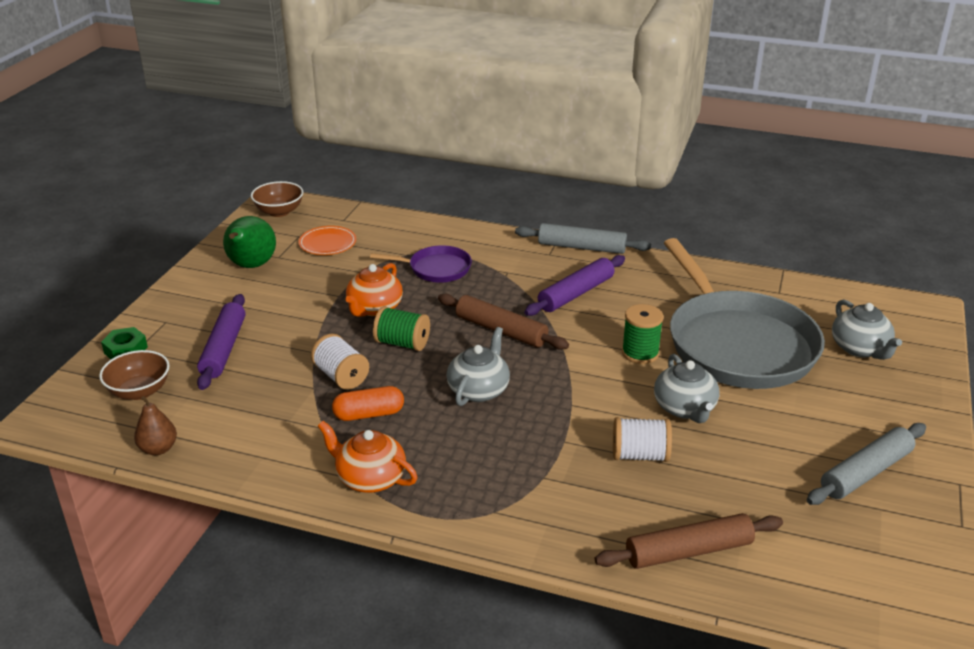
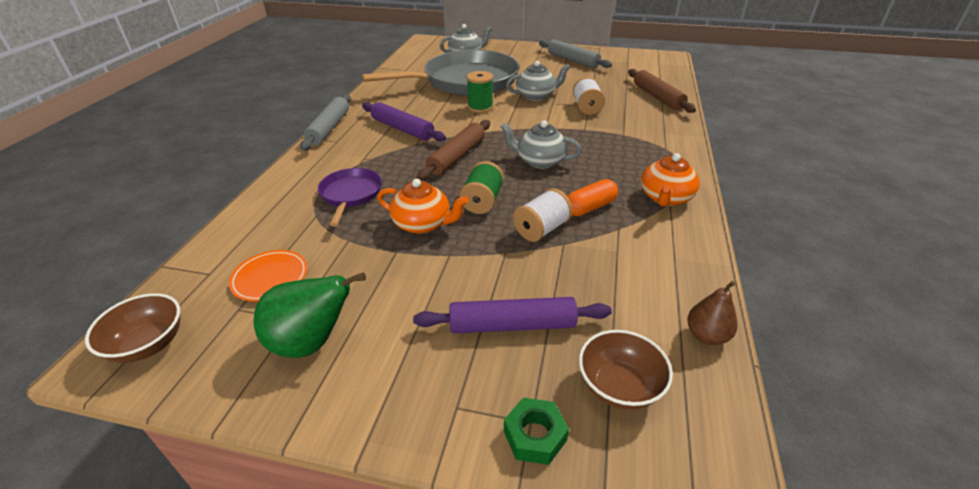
camera: 95 degrees left, 5 degrees up
orange capsule [332,386,404,421] -> orange capsule turned 75 degrees clockwise [567,179,618,216]

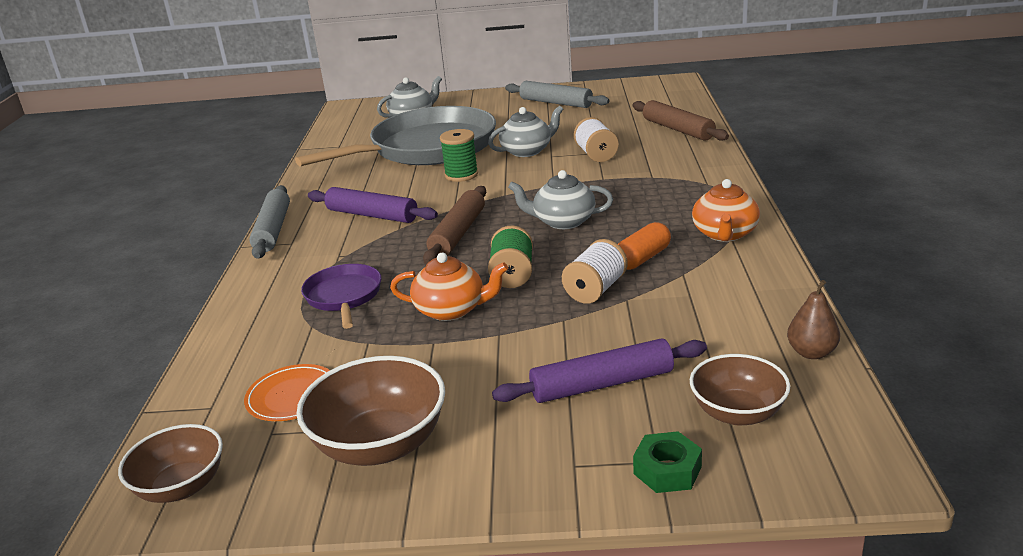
camera: 10 degrees left, 10 degrees down
green pear [254,272,366,358] -> brown bowl [296,356,445,466]

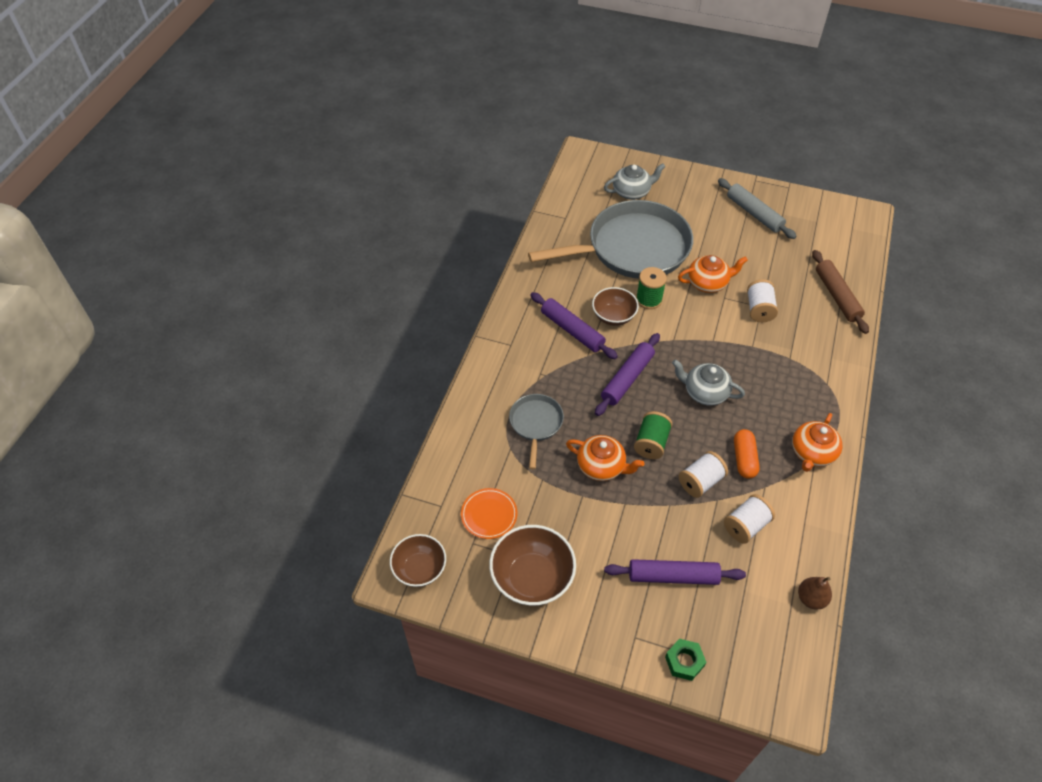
camera: 15 degrees right, 25 degrees up
grey rolling pin [249,185,290,259] -> none
purple pan [301,264,381,329] -> grey pan [509,394,564,469]
brown rolling pin [423,186,486,264] -> purple rolling pin [595,333,660,416]
grey teapot [488,106,563,157] -> orange teapot [678,255,748,293]
orange capsule [618,222,671,270] -> orange capsule turned 60 degrees counterclockwise [734,429,760,479]
brown bowl [690,354,790,425] -> brown bowl moved to [592,287,639,326]
none -> white spool [724,494,775,544]

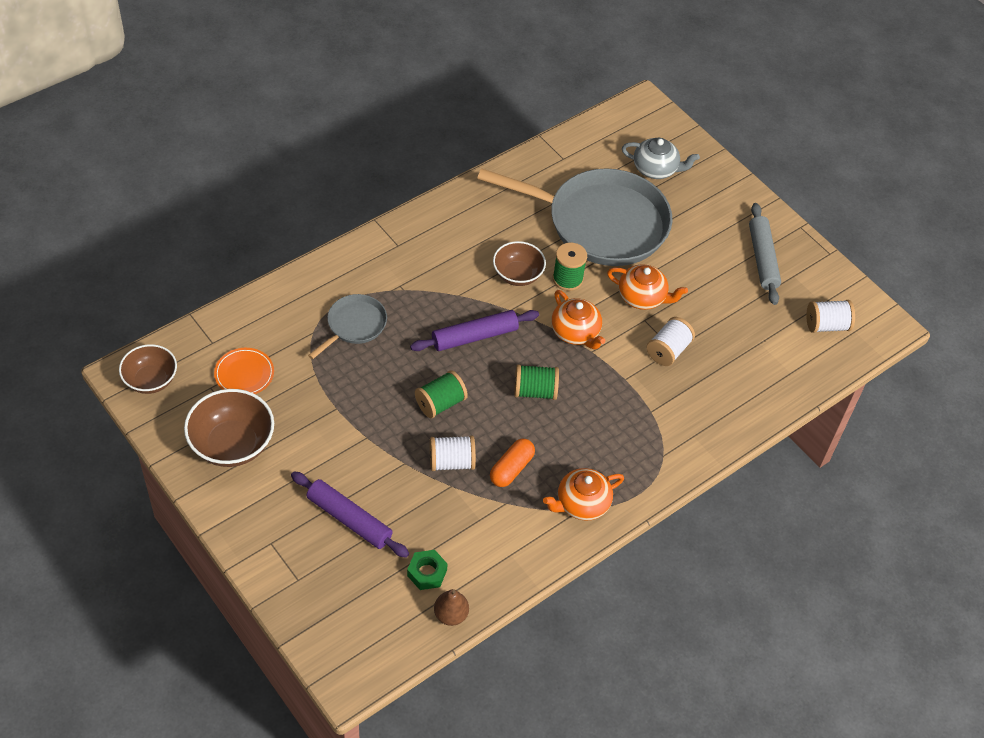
camera: 30 degrees right, 0 degrees up
purple rolling pin [530,292,618,359] -> none
orange teapot [566,435,644,481] -> orange teapot moved to [551,290,605,350]
green nut [665,639,706,681] -> green nut moved to [407,550,448,590]
grey teapot [672,359,745,406] -> green spool [514,364,559,400]
white spool [724,494,775,544] -> white spool moved to [806,300,855,333]
brown rolling pin [812,250,869,334] -> none

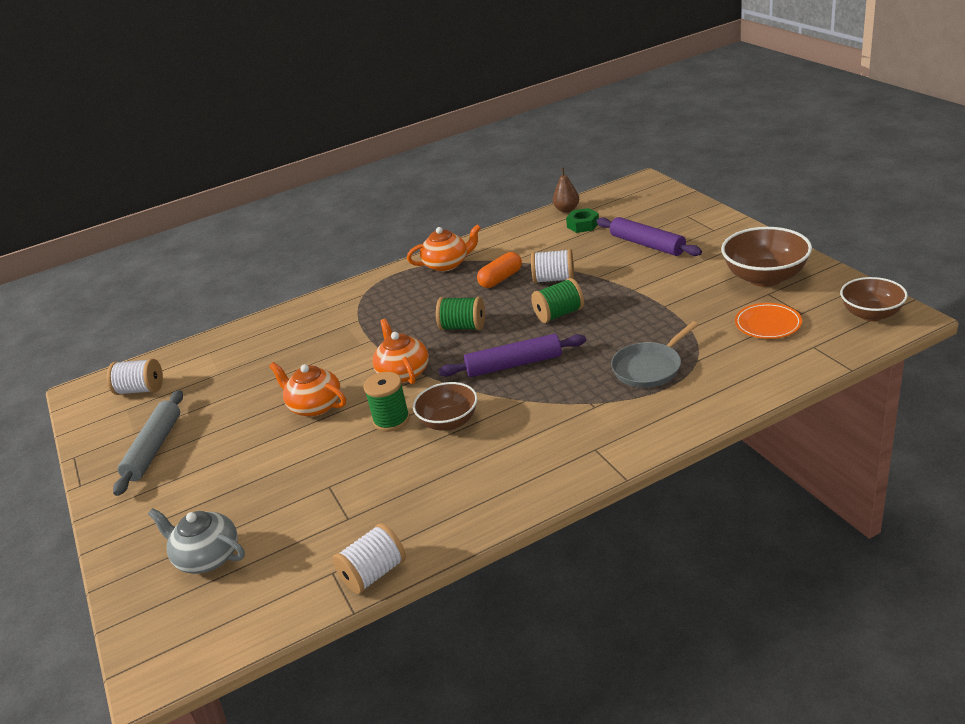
camera: 160 degrees left, 20 degrees down
grey pan [477,168,673,266] -> none
white spool [647,317,695,366] -> white spool moved to [332,523,406,594]

